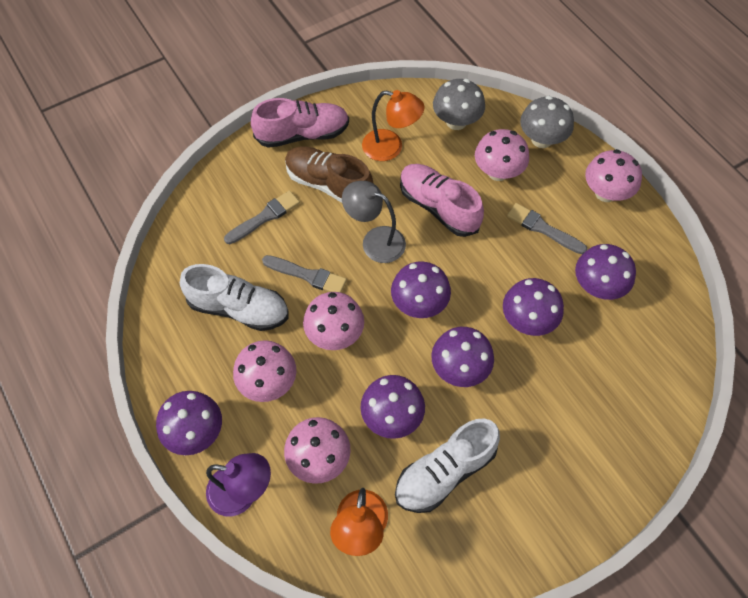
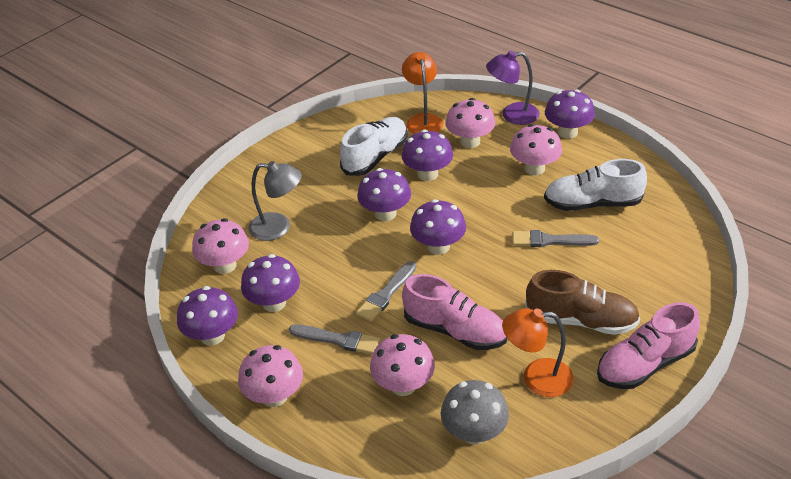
camera: 165 degrees right, 20 degrees down
grey brush [224,190,300,244] -> grey brush moved to [356,261,416,322]
pink mushroom [303,292,364,350] -> pink mushroom moved to [192,218,249,274]
grey lamp [342,181,406,263] -> grey lamp moved to [249,161,302,241]
purple mushroom [503,278,564,336] -> purple mushroom moved to [177,286,238,346]
grey mushroom [520,96,574,148] -> none

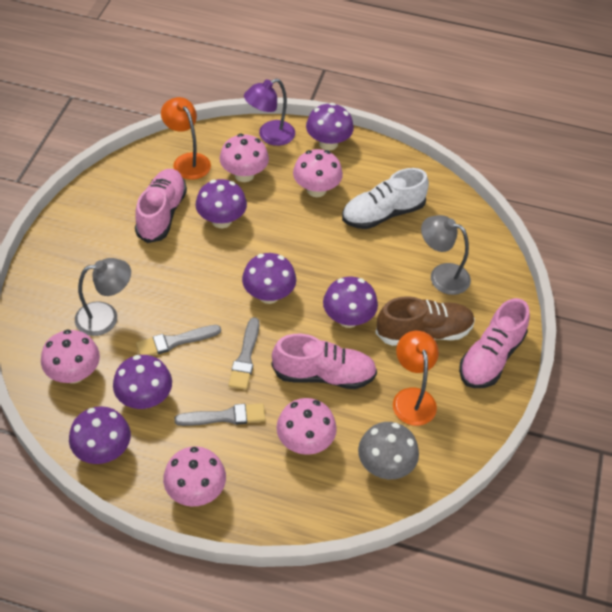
camera: 30 degrees left, 10 degrees up
white shoe [340,117,407,176] -> pink shoe [135,169,187,243]
purple mushroom [357,168,411,221] -> purple mushroom moved to [323,277,378,328]
orange lamp [502,308,573,397] -> orange lamp turned 105 degrees clockwise [393,331,439,426]
grey brush [512,230,599,247] -> grey brush moved to [136,325,221,356]
none -> grey lamp [421,215,471,295]

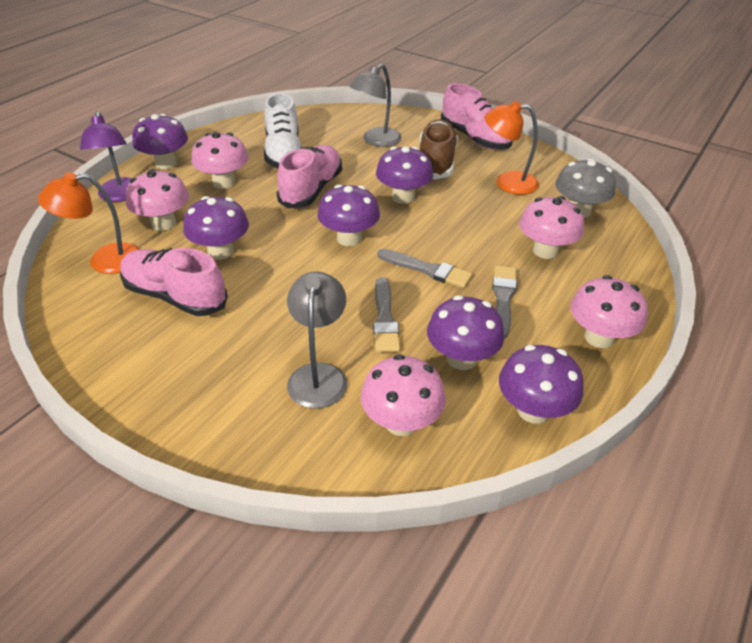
camera: 70 degrees left, 10 degrees down
pink shoe [271,334,377,389] -> pink shoe moved to [277,145,342,208]

